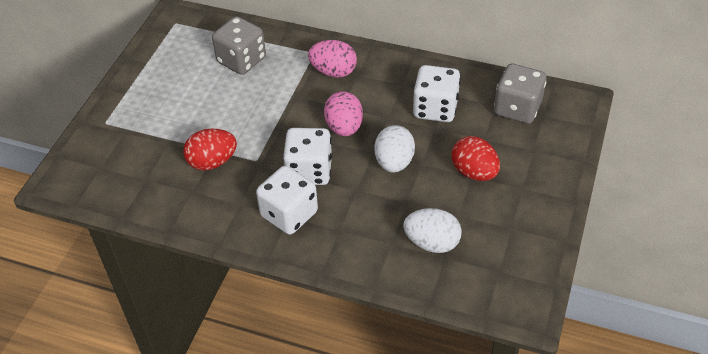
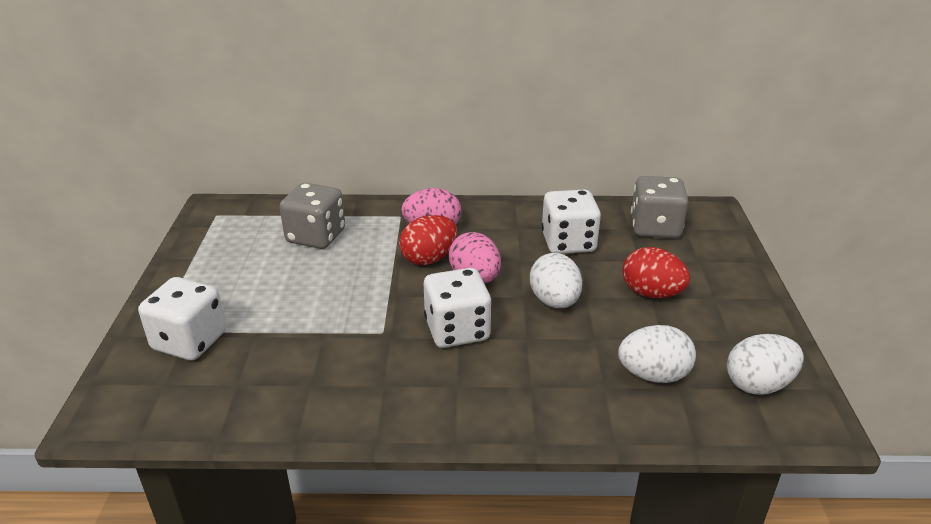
camera: 20 degrees left, 15 degrees down
red egg [183,129,237,171] -> red egg moved to [399,215,458,265]
white dice [256,166,318,235] -> white dice moved to [138,277,226,360]
none -> white egg [727,334,804,395]

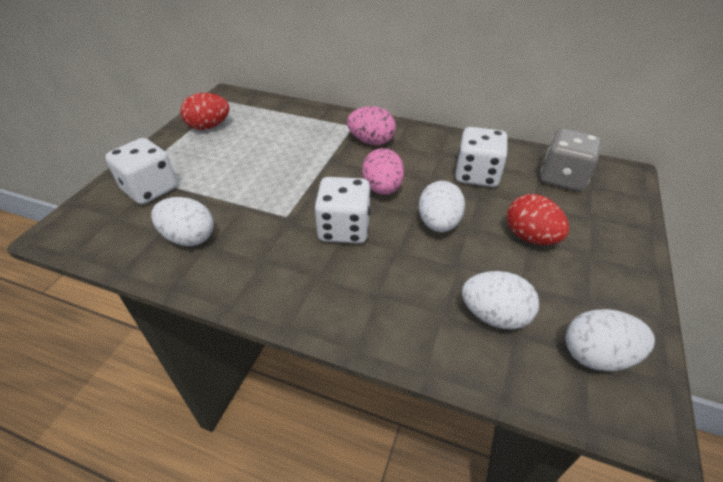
camera: 20 degrees right, 10 degrees up
grey dice [280,183,345,249] -> none
red egg [399,215,458,265] -> red egg moved to [180,93,229,130]
none -> white egg [151,197,214,246]

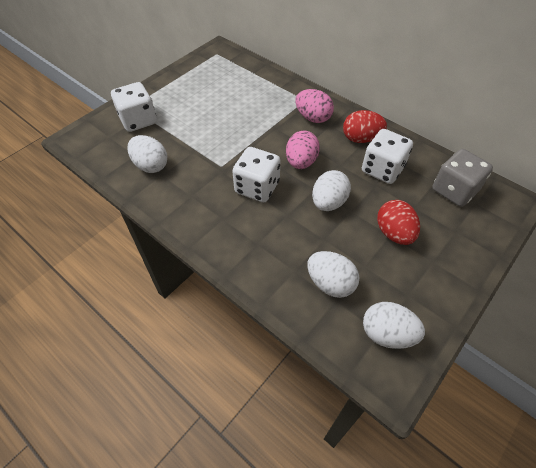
camera: 20 degrees right, 10 degrees up
red egg [180,93,229,130] -> red egg moved to [343,110,387,143]

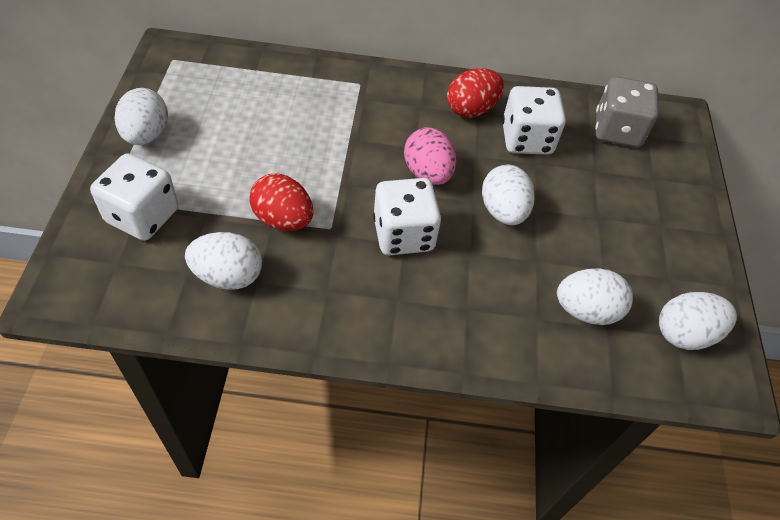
camera: 40 degrees left, 0 degrees up
pink egg [295,89,334,123] -> none
red egg [377,200,420,245] -> red egg moved to [250,174,313,231]
none -> white egg [115,88,168,145]

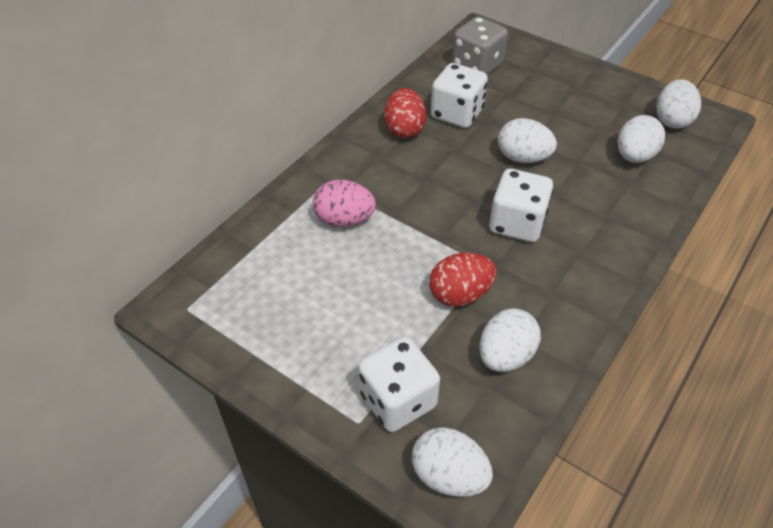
camera: 55 degrees left, 5 degrees down
white egg [115,88,168,145] -> white egg moved to [412,427,493,497]
pink egg [404,127,456,185] -> pink egg moved to [313,180,376,227]

